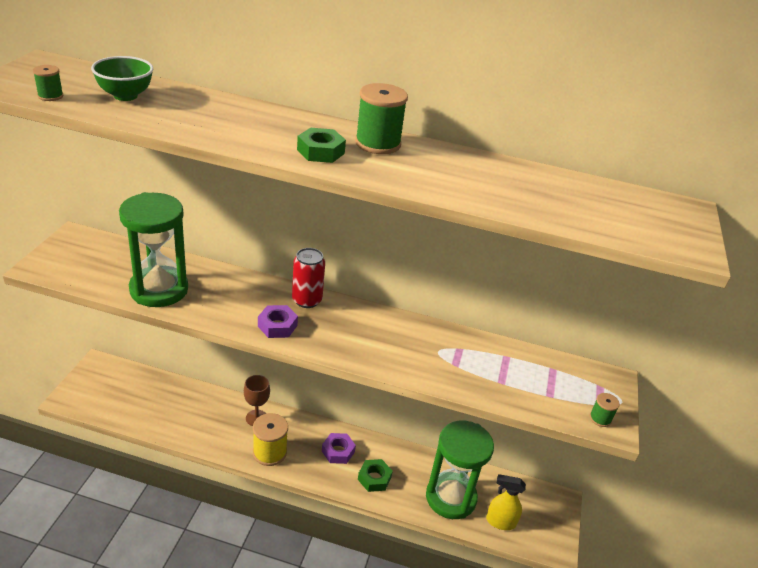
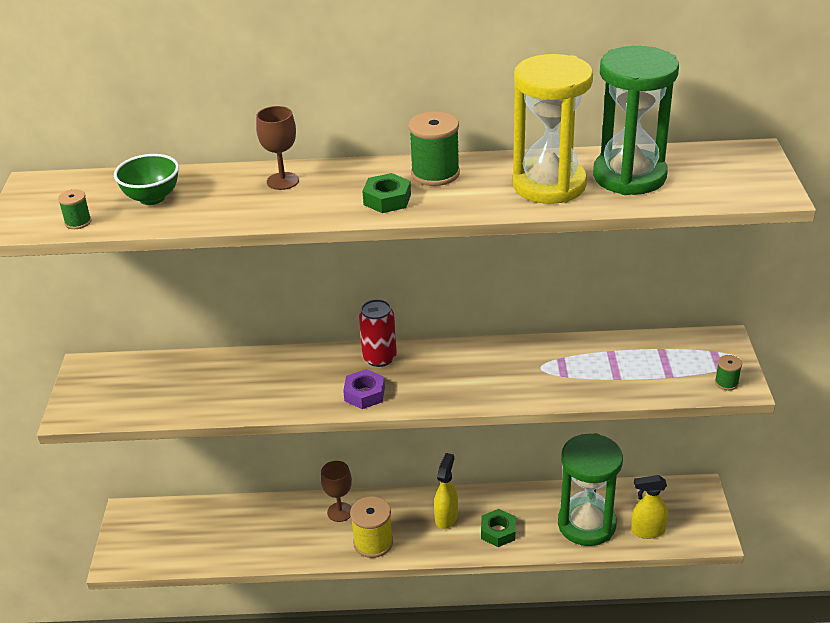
camera: 10 degrees left, 0 degrees up
green hourglass [119,192,188,307] -> green hourglass moved to [593,46,679,195]
purple nut [322,433,356,464] -> yellow spray bottle [434,453,458,529]
none -> brown goblet [256,106,299,190]
none -> yellow hourglass [513,54,593,204]

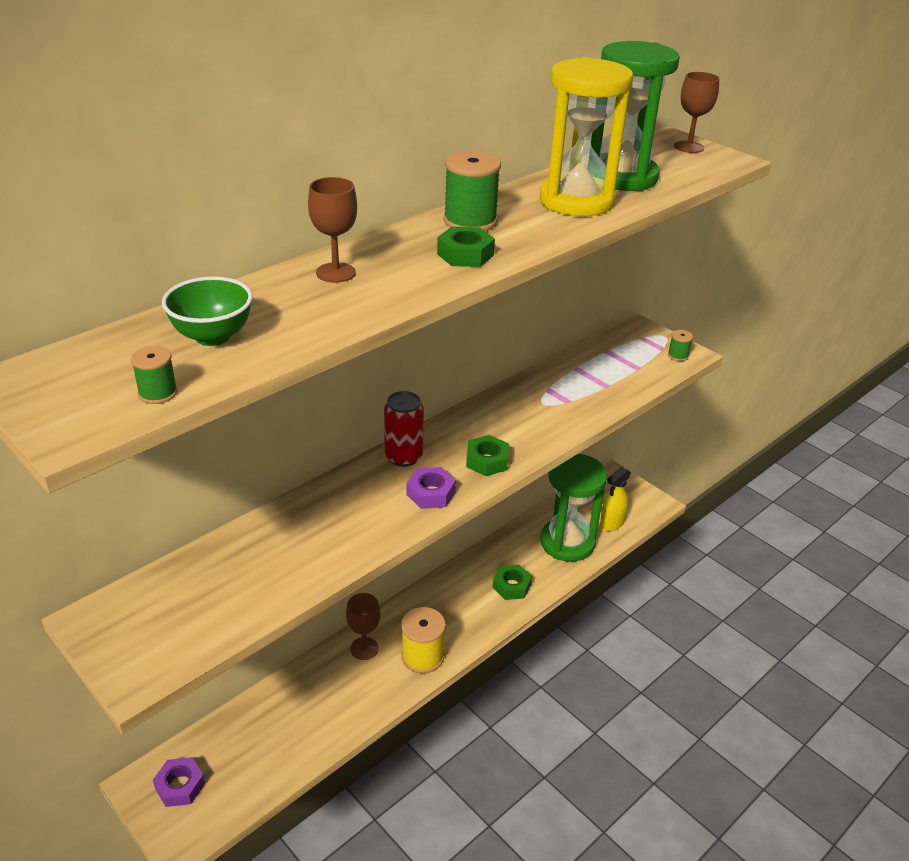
camera: 45 degrees left, 0 degrees up
yellow spray bottle [434,453,458,529] -> none
none -> purple nut [153,757,205,807]
none -> green nut [466,435,509,476]
none -> brown goblet [674,72,719,153]

